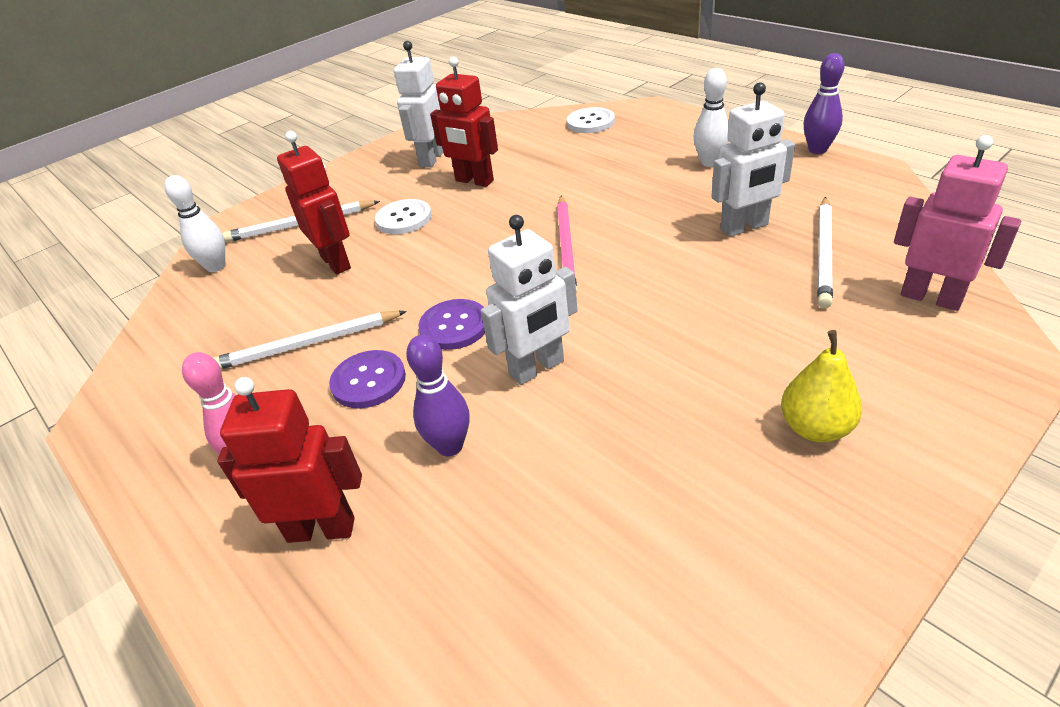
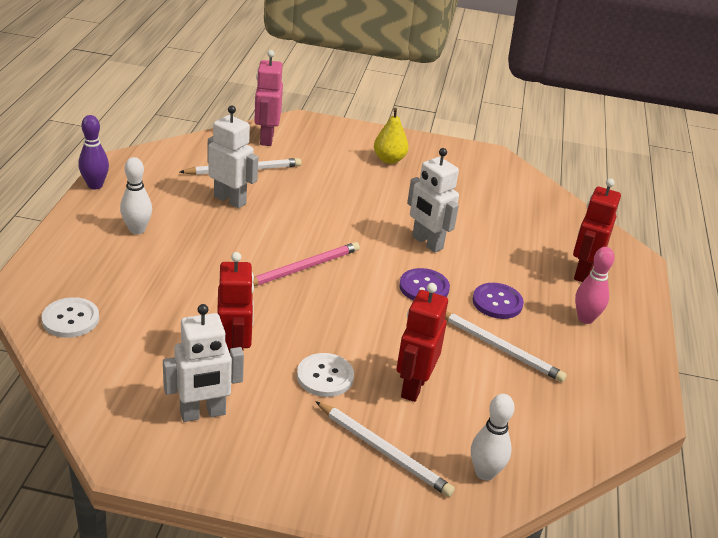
camera: 135 degrees left, 5 degrees down
red robot [217,377,362,543] -> red robot turned 60 degrees clockwise [573,178,621,282]
purple bowling pin [406,335,469,456] -> none
white robot [481,215,578,385] -> white robot turned 150 degrees counterclockwise [407,148,459,253]

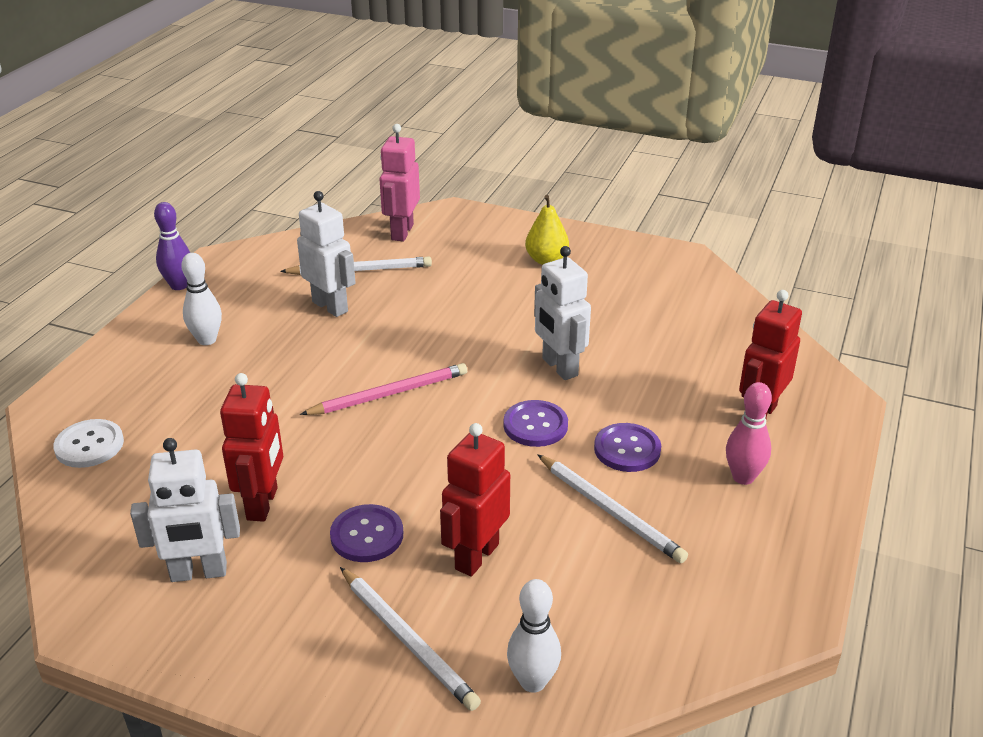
camera: 15 degrees right, 0 degrees up
white button [297,353,354,397] -> purple button [330,504,403,562]

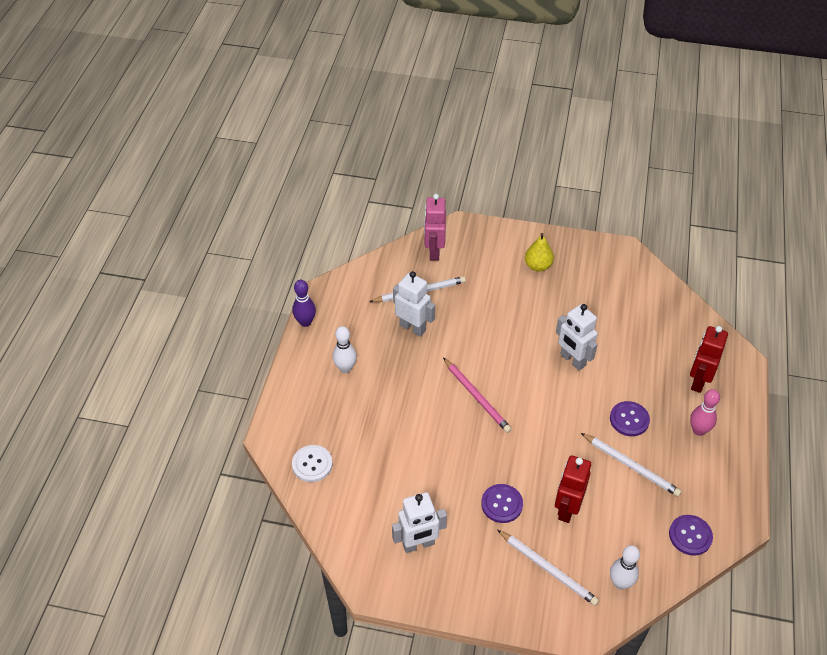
camera: 10 degrees left, 15 degrees up
red robot [220,373,283,522] -> none
pink pencil [300,363,467,415] -> pink pencil turned 90 degrees clockwise [443,358,512,433]
purple button [503,400,568,447] -> purple button moved to [669,515,713,556]

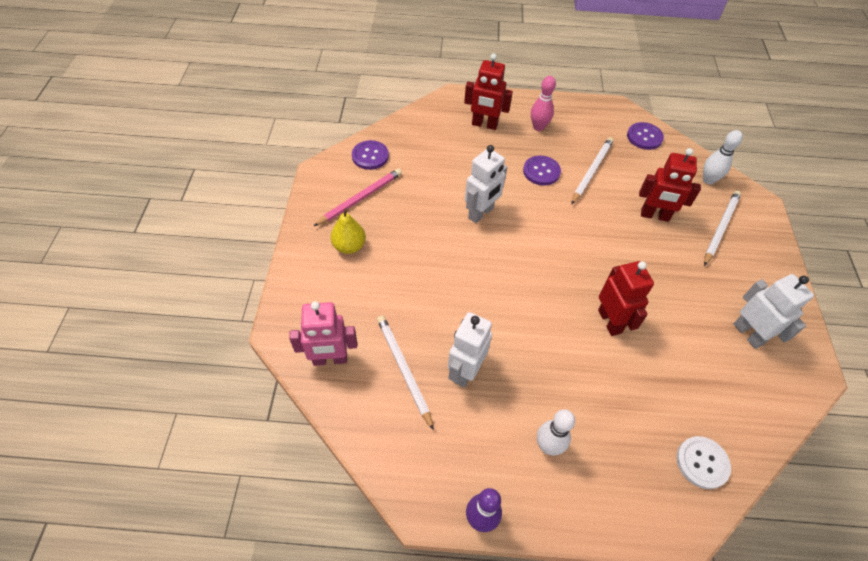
camera: 100 degrees left, 5 degrees up
pink pencil [443,358,512,433] -> pink pencil moved to [314,168,402,226]
purple button [481,484,523,523] -> purple button moved to [352,140,389,170]
none -> red robot [598,261,654,336]

